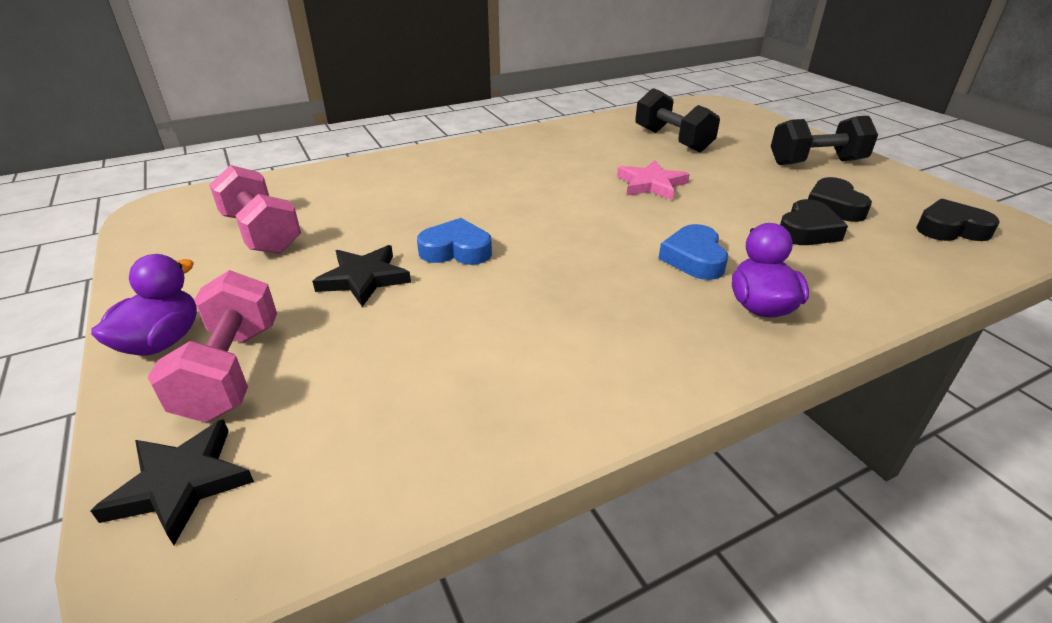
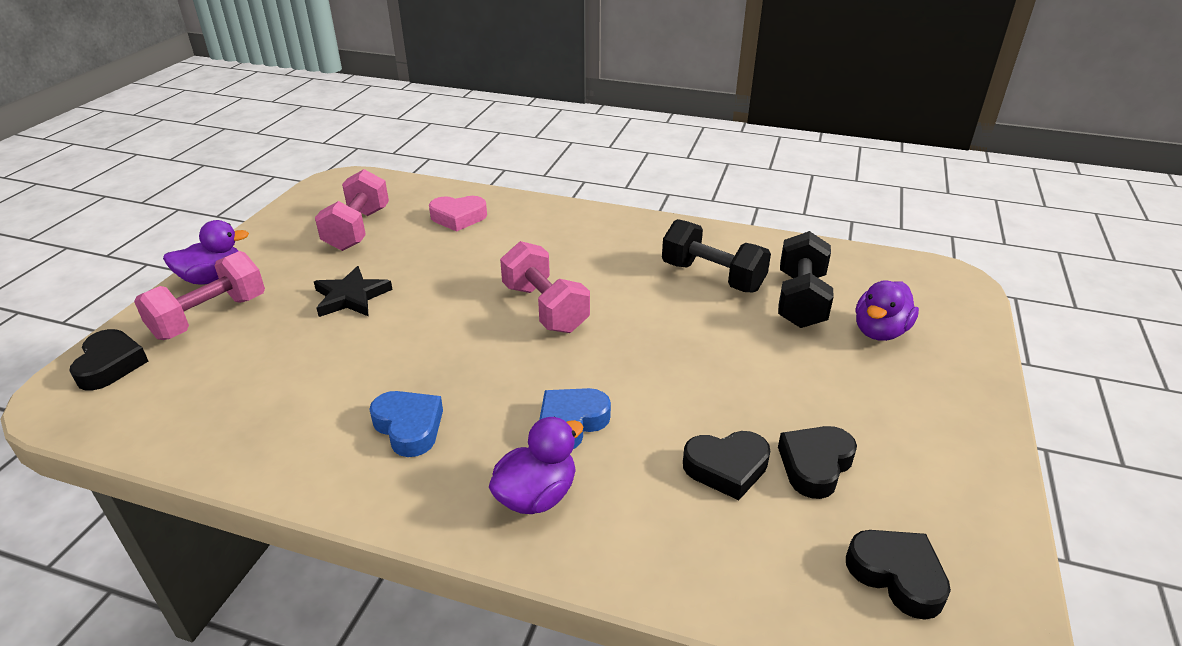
camera: 45 degrees right, 0 degrees up
black star [91,419,254,545] -> black heart [69,329,148,390]
blue heart [417,218,492,265] -> blue heart moved to [369,391,443,457]
pink star [617,160,690,200] -> none
black dumbbell [771,116,878,165] -> black dumbbell moved to [662,219,771,292]
none -> pink heart [429,196,487,232]
none -> pink dumbbell [500,241,590,333]
none -> purple duck [856,280,919,341]

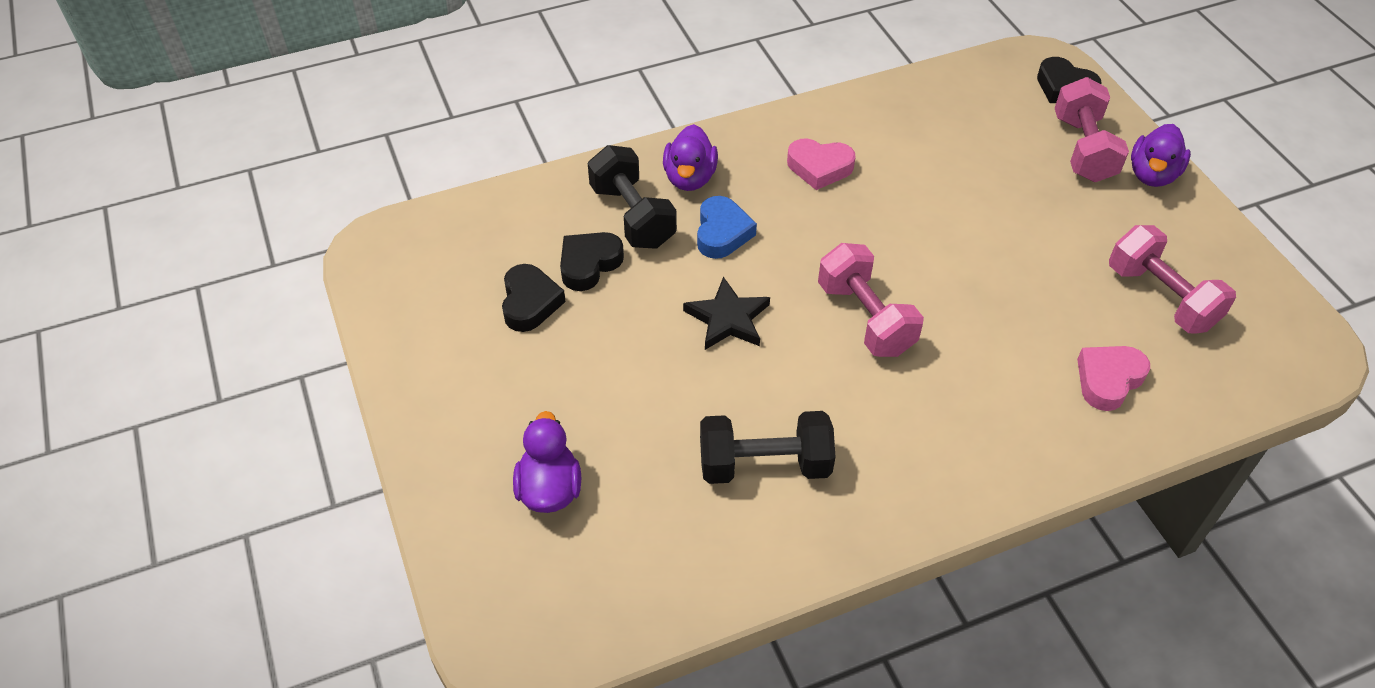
camera: 140 degrees right, 15 degrees up
black star [314,266,393,317] -> black star moved to [683,277,770,350]
blue heart [369,391,443,457] -> pink heart [787,139,856,190]
pink dumbbell [500,241,590,333] -> pink dumbbell turned 45 degrees clockwise [818,243,924,357]
black dumbbell [778,231,834,328] -> black dumbbell moved to [588,145,677,249]
black heart [846,530,951,620] -> none

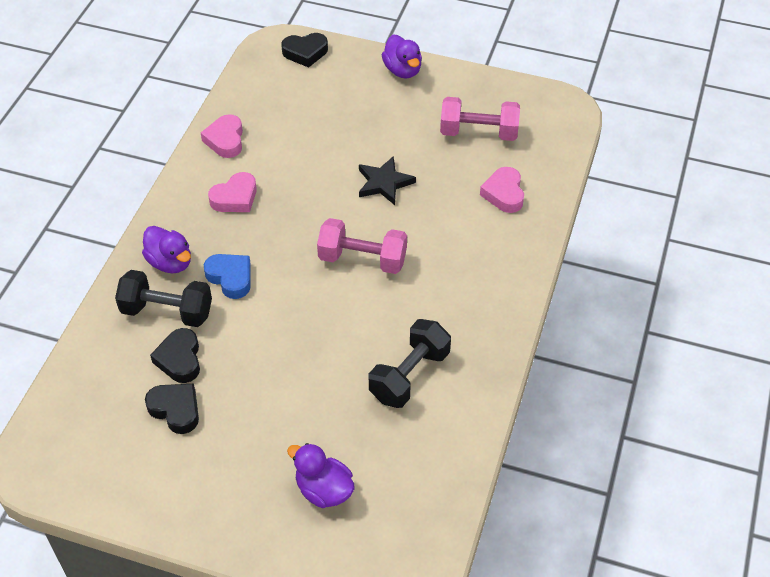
camera: 50 degrees left, 0 degrees up
black star [683,277,770,350] -> black star moved to [359,156,416,205]
pink dumbbell [1055,77,1129,182] -> none
none -> pink heart [201,114,243,158]

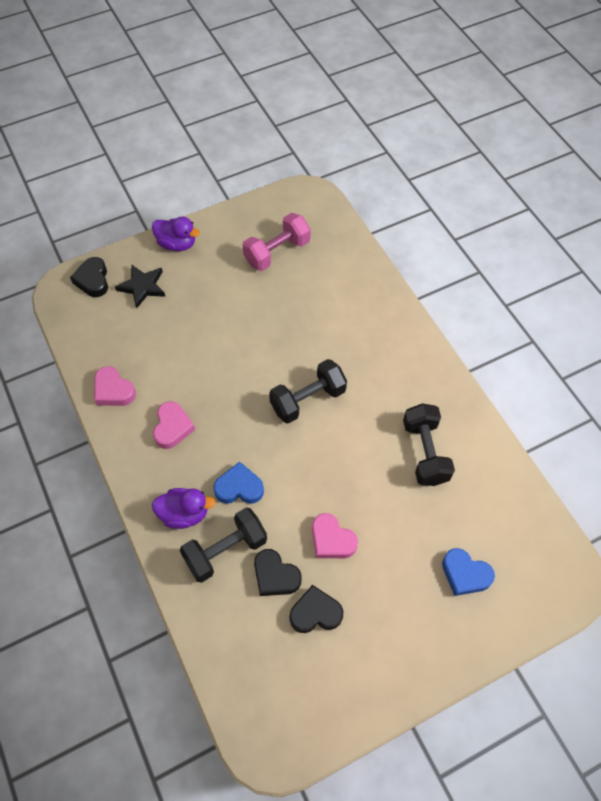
camera: 45 degrees left, 10 degrees up
black heart [281,33,328,68] -> black heart turned 135 degrees clockwise [70,257,108,297]
purple duck [287,443,355,508] -> blue heart [442,548,495,596]
pink dumbbell [317,218,407,274] -> black dumbbell [269,359,347,424]
black star [359,156,416,205] -> black star moved to [115,264,166,309]
pink heart [480,167,524,213] -> pink heart moved to [312,513,358,558]

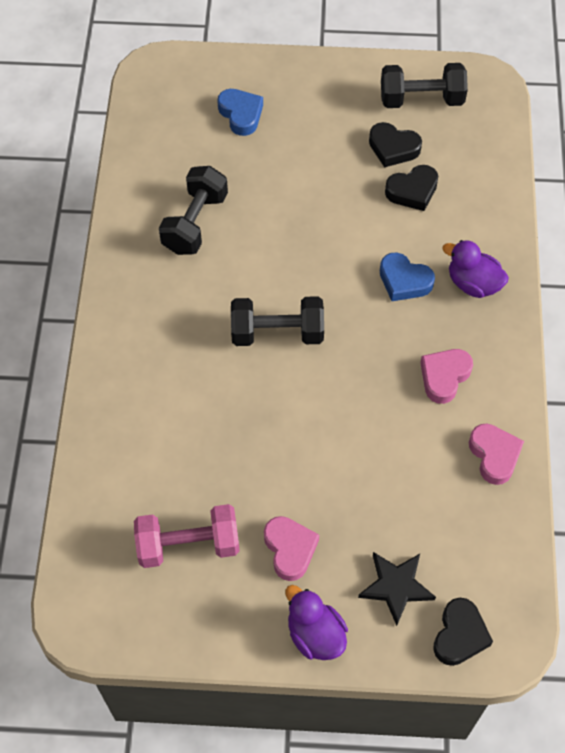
camera: 150 degrees left, 0 degrees up
black dumbbell [180,508,267,583] -> black dumbbell moved to [381,63,468,108]
black heart [254,549,302,596] -> black heart turned 90 degrees clockwise [385,165,438,211]
pink heart [312,513,358,558] -> pink heart moved to [264,516,319,581]

